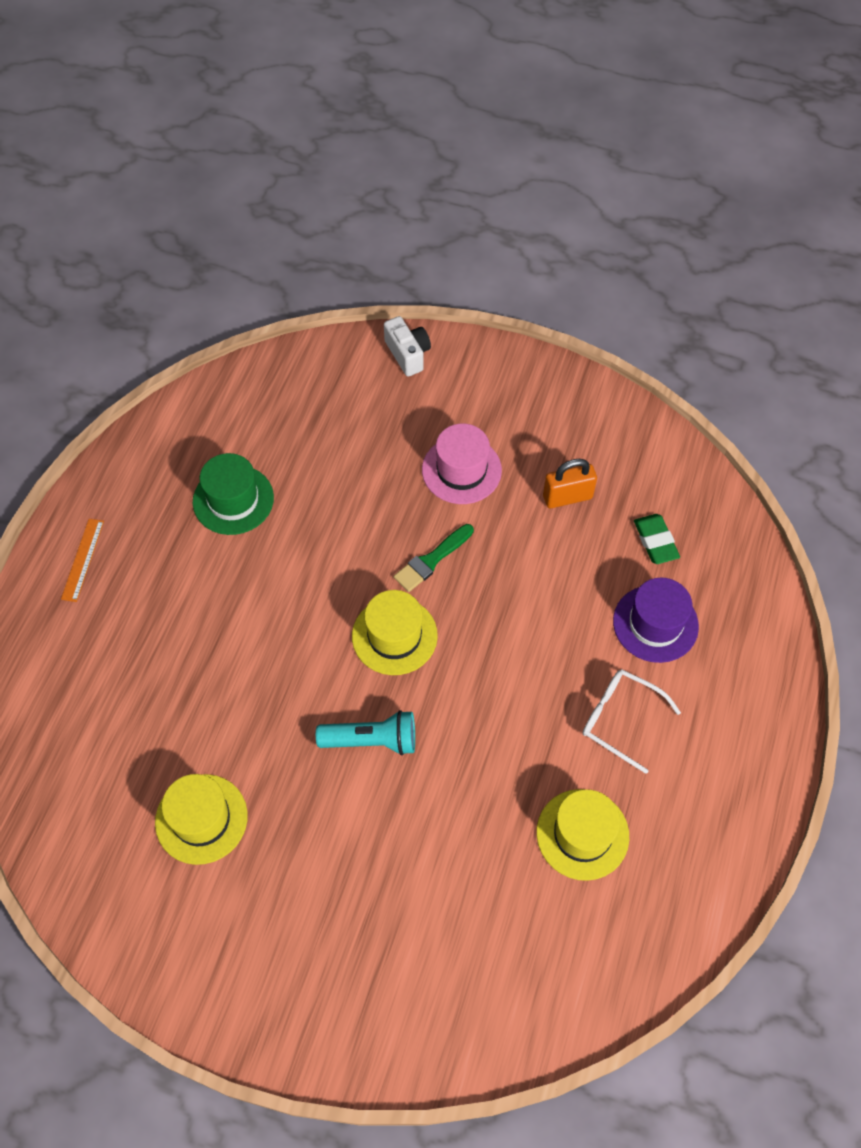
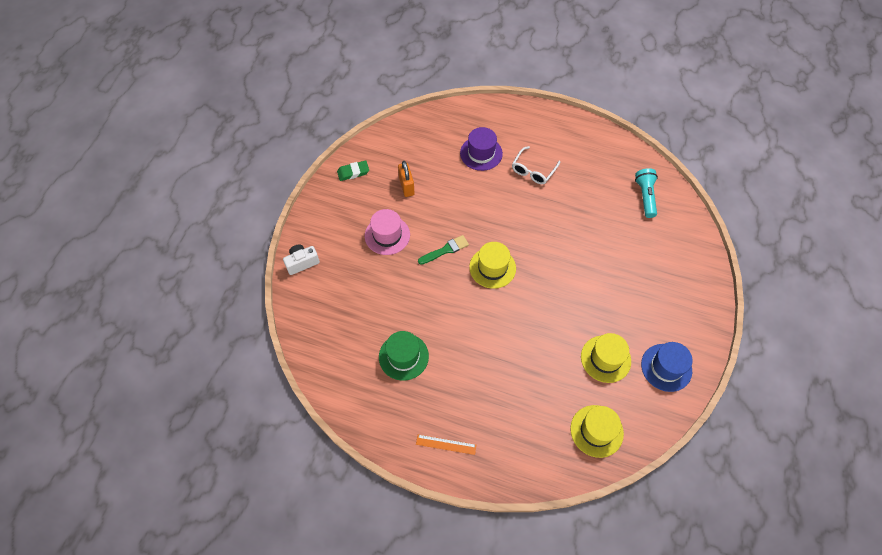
camera: 90 degrees left, 0 degrees up
turquoise flashlight [316,710,415,755] -> turquoise flashlight moved to [635,168,658,218]
green brush [394,524,474,592] -> green brush turned 75 degrees counterclockwise [418,235,469,265]
yellow hat [537,789,629,881] -> yellow hat moved to [570,405,624,458]
green eraser [634,514,680,564] -> green eraser moved to [337,161,369,181]
none -> blue hat [641,342,693,392]

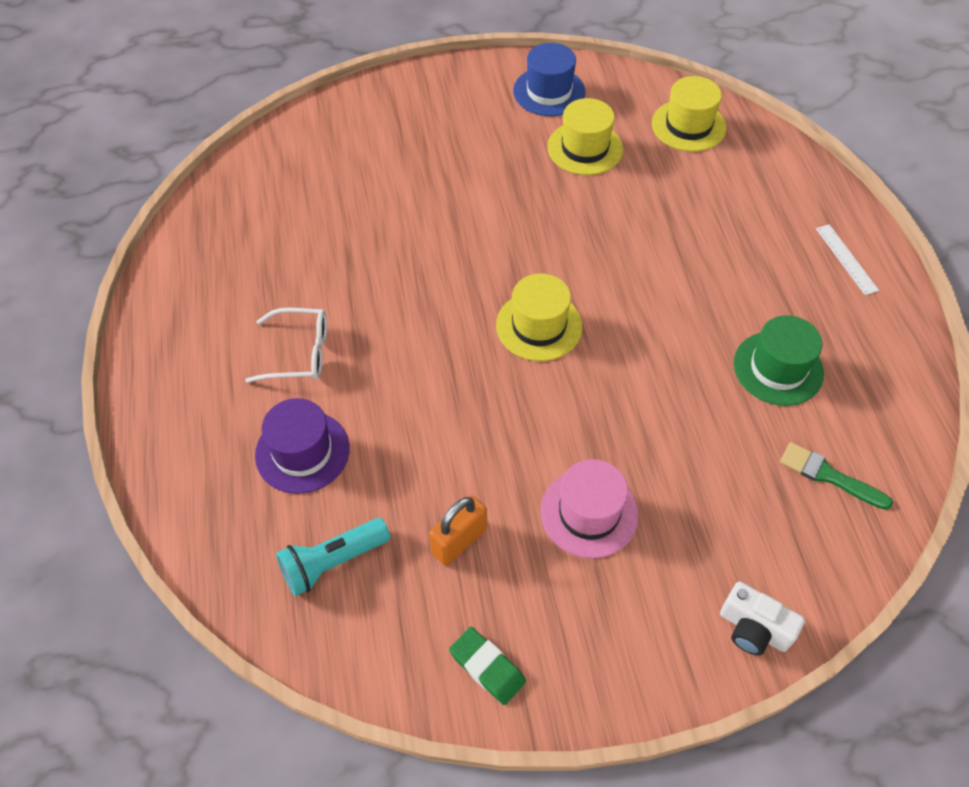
camera: 120 degrees left, 5 degrees down
orange ruler [416,435,476,455] -> white ruler [816,224,879,295]
green brush [418,235,469,265] -> green brush moved to [780,442,893,510]
turquoise flashlight [635,168,658,218] -> turquoise flashlight moved to [276,518,391,596]

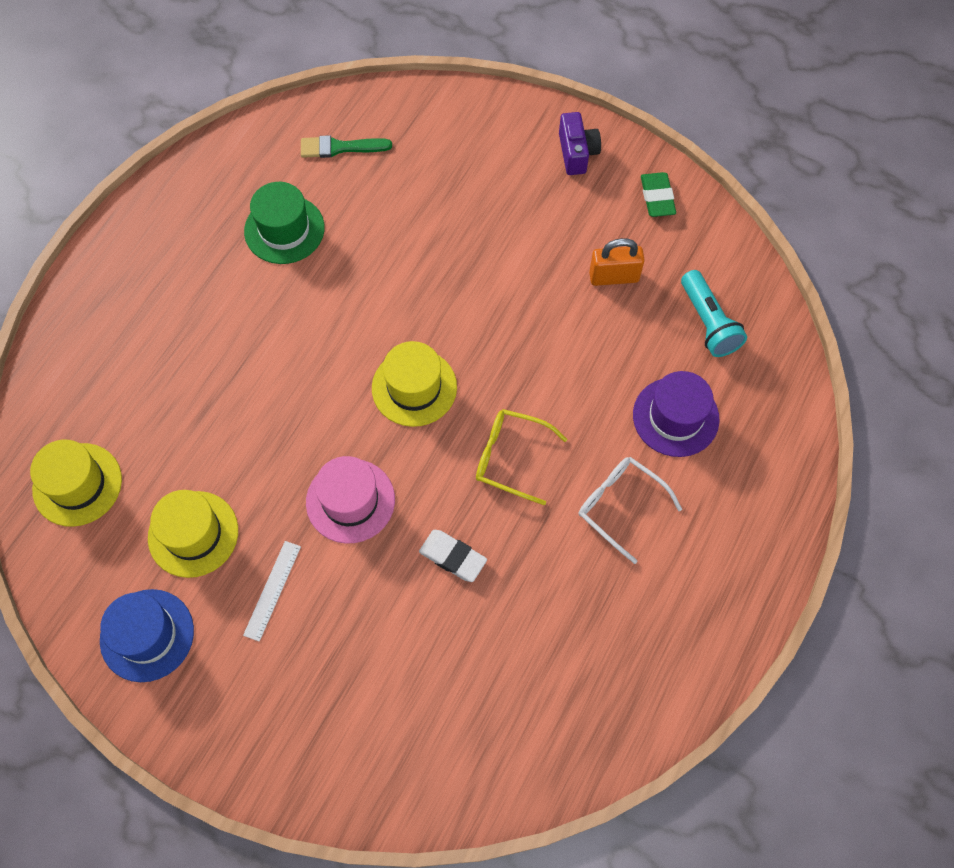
camera: 140 degrees left, 10 degrees up
turquoise flashlight [276,518,391,596] -> turquoise flashlight turned 60 degrees clockwise [681,270,747,357]
pink hat [541,459,639,558] -> pink hat moved to [306,456,395,544]
white camera [720,581,805,656] -> none
green brush [780,442,893,510] -> green brush turned 105 degrees clockwise [301,135,392,158]
white ruler [816,224,879,295] -> white ruler moved to [243,541,301,642]
none -> white eraser [419,530,487,582]
none -> yellow glasses [476,409,568,505]
none -> purple camera [559,112,601,175]

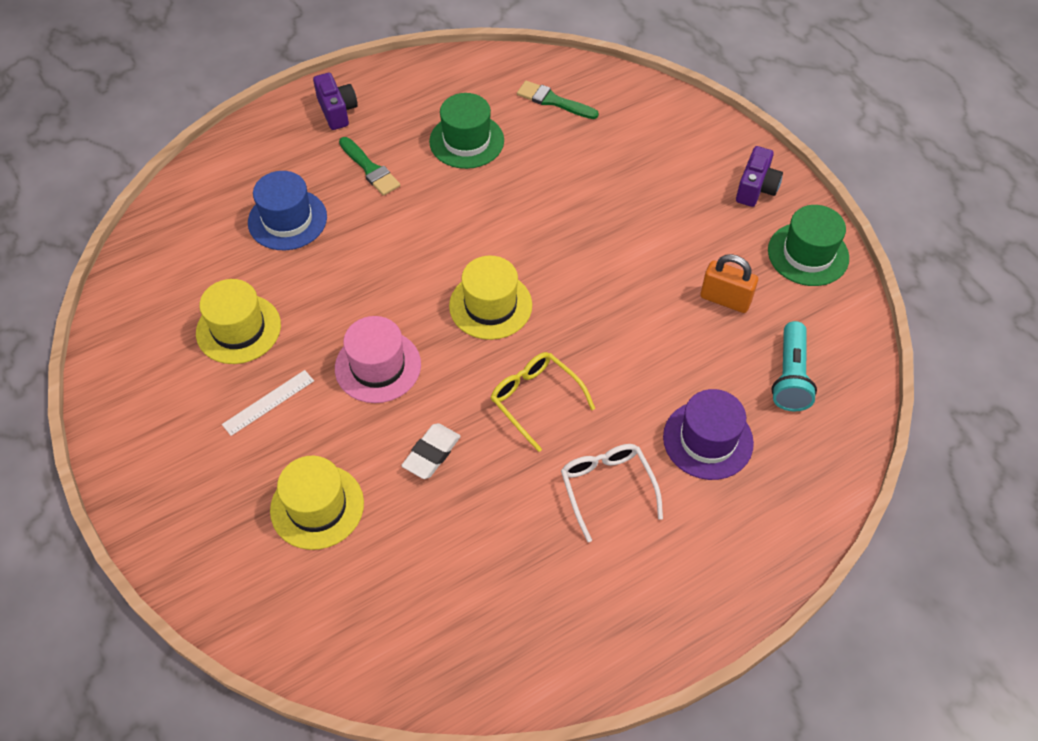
camera: 30 degrees right, 10 degrees down
yellow hat [30,440,122,527] -> yellow hat moved to [270,456,364,550]
blue hat [100,589,194,682] -> blue hat moved to [248,171,327,250]
white eraser [419,530,487,582] -> white eraser turned 60 degrees clockwise [401,423,461,479]
green eraser [641,172,676,217] -> green hat [768,205,849,286]
none -> purple camera [313,73,358,130]
none -> green brush [339,137,400,196]

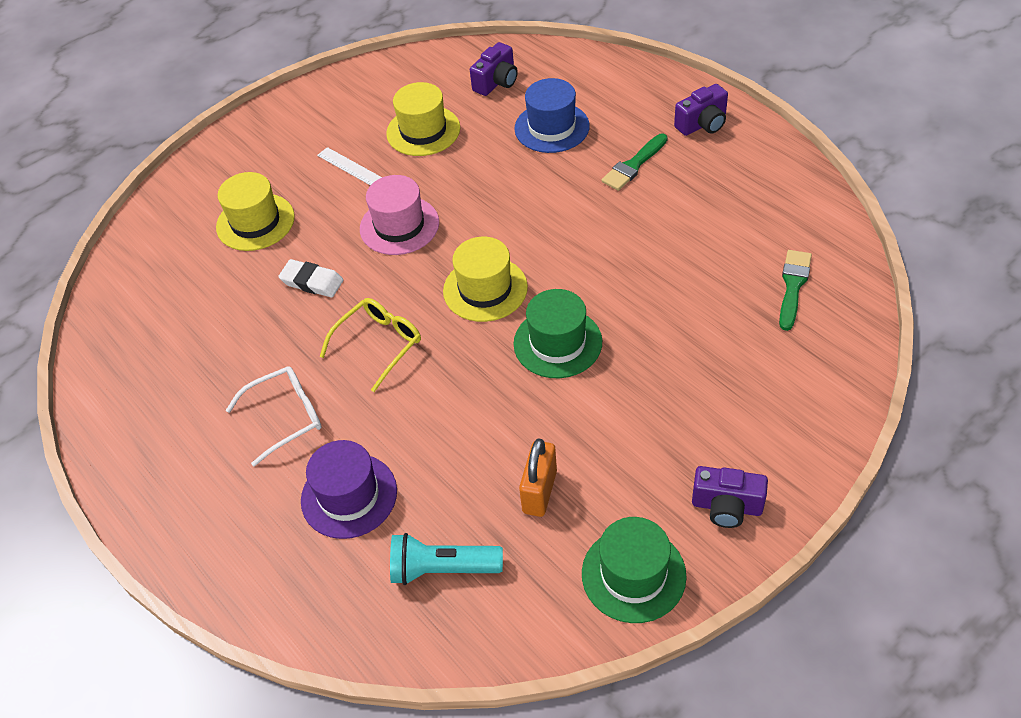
camera: 85 degrees right, 5 degrees down
green hat [429,93,504,169] -> green hat moved to [513,289,602,378]
none -> purple camera [470,42,518,96]

